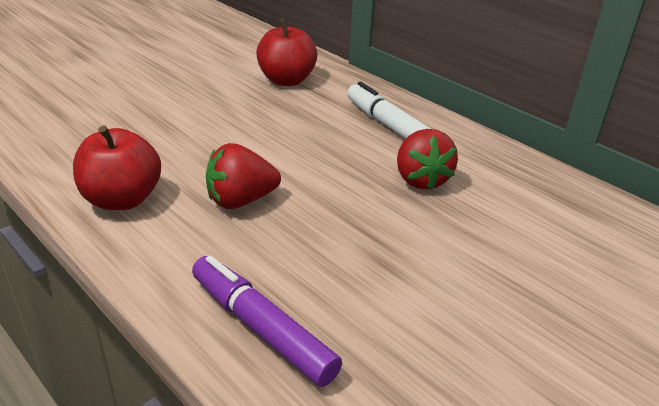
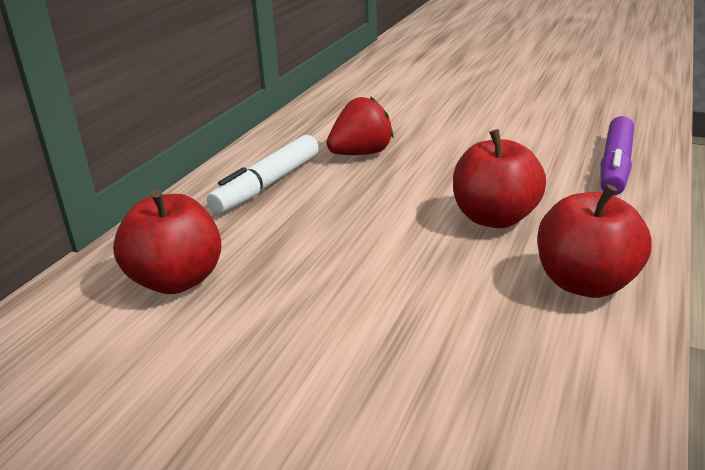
camera: 110 degrees left, 5 degrees down
red strawberry [206,143,281,209] -> red apple [453,129,546,228]

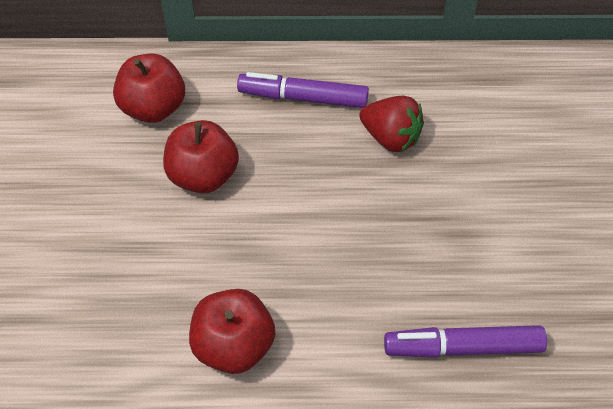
camera: 65 degrees right, 25 degrees up
white marker [207,135,319,214] -> purple marker [237,72,369,108]
red apple [453,129,546,228] -> red apple moved to [163,120,239,194]

